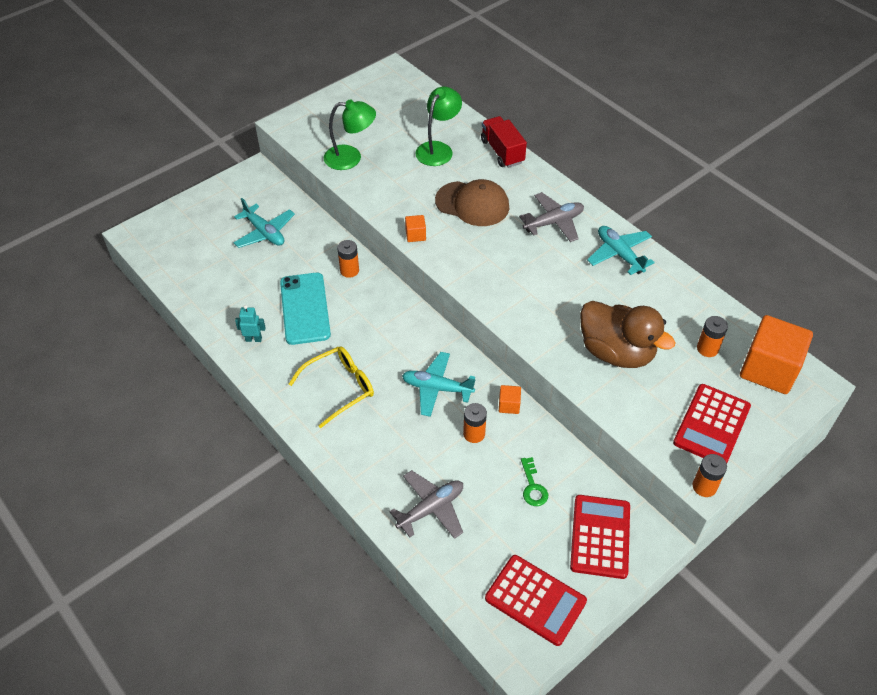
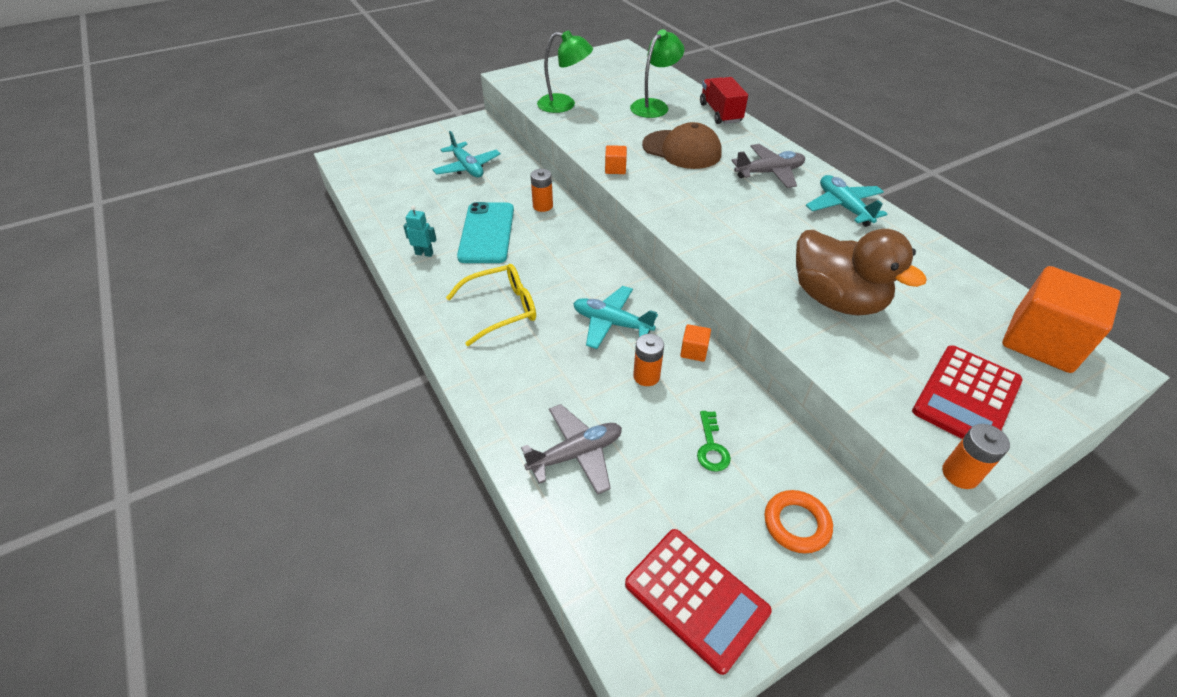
camera: 10 degrees right, 5 degrees down
red calculator [570,495,630,579] -> orange ring [764,490,833,554]
orange battery [697,316,728,357] -> none

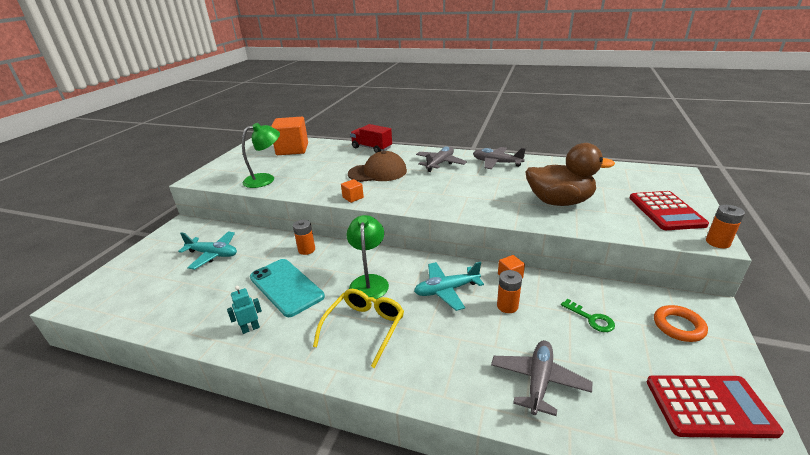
camera: 40 degrees left, 15 degrees down
green lamp [630,29,684,118] -> green lamp moved to [346,215,389,299]
turquoise plane [806,175,887,227] -> grey plane [473,147,526,169]
orange cube [1002,266,1121,373] -> orange cube moved to [271,117,308,155]

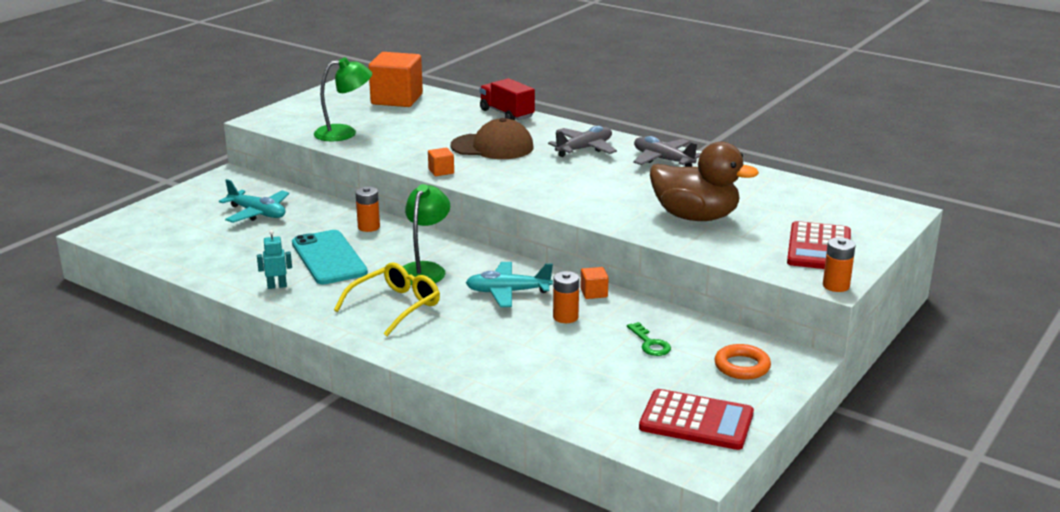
camera: 15 degrees right, 5 degrees down
grey plane [491,340,592,416] -> none

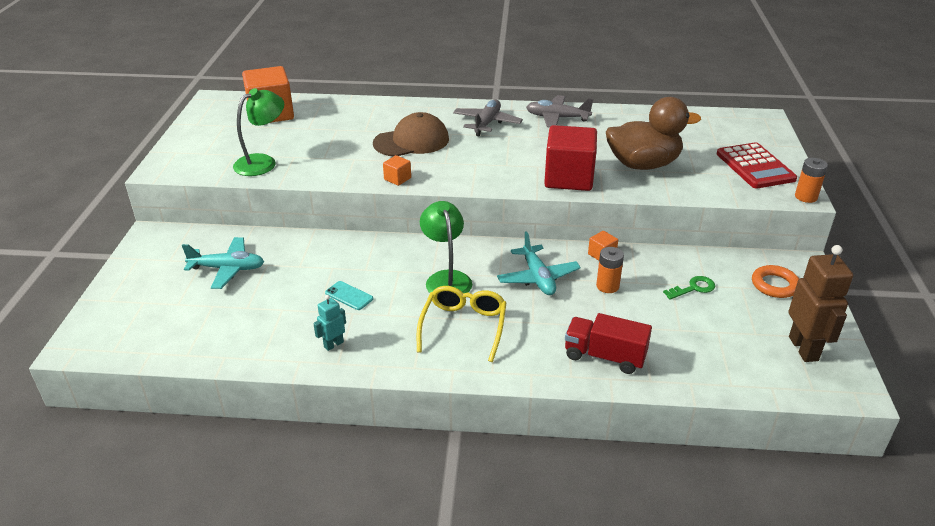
camera: 30 degrees left, 10 degrees up
turquoise phone [292,230,368,284] -> turquoise phone [325,281,373,310], size x0.46
orange battery [355,187,380,232] -> none
turquoise plane [466,262,553,307] -> turquoise plane turned 75 degrees counterclockwise [497,231,581,295]
red truck [480,78,535,120] -> red truck moved to [565,313,652,374]
green key [627,322,671,356] -> green key turned 60 degrees counterclockwise [663,276,715,300]
red calculator [639,389,754,450] -> brown robot [788,245,853,362]
none -> red cube [544,125,597,191]

